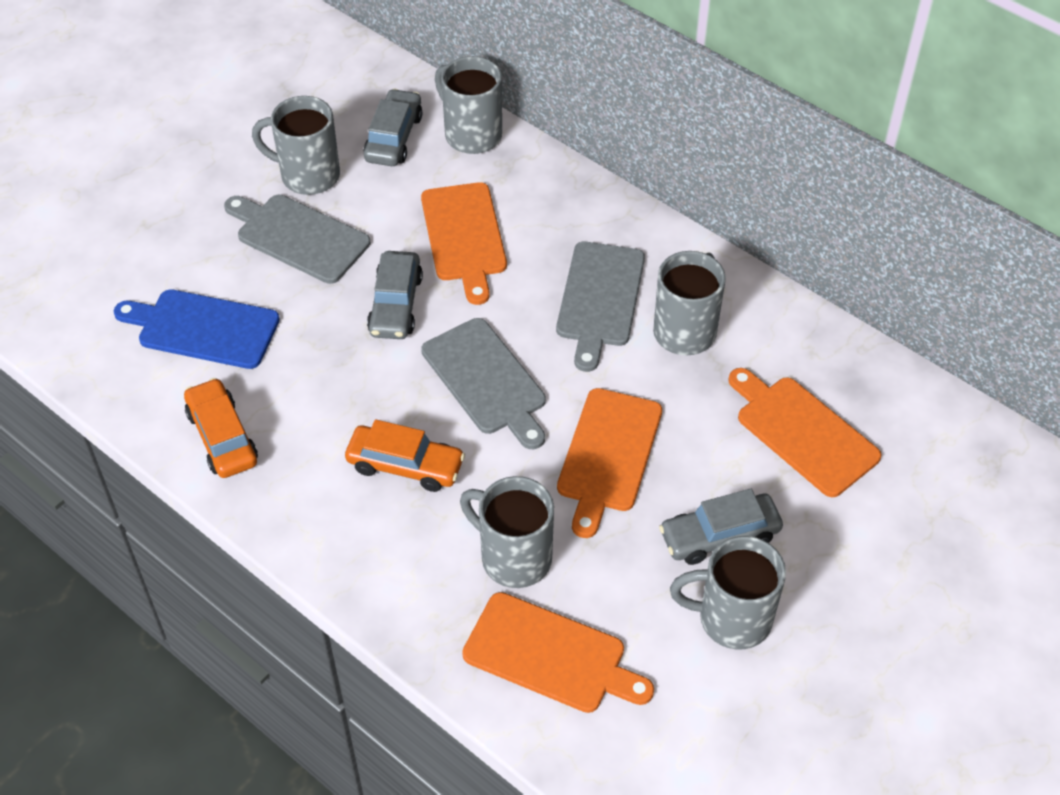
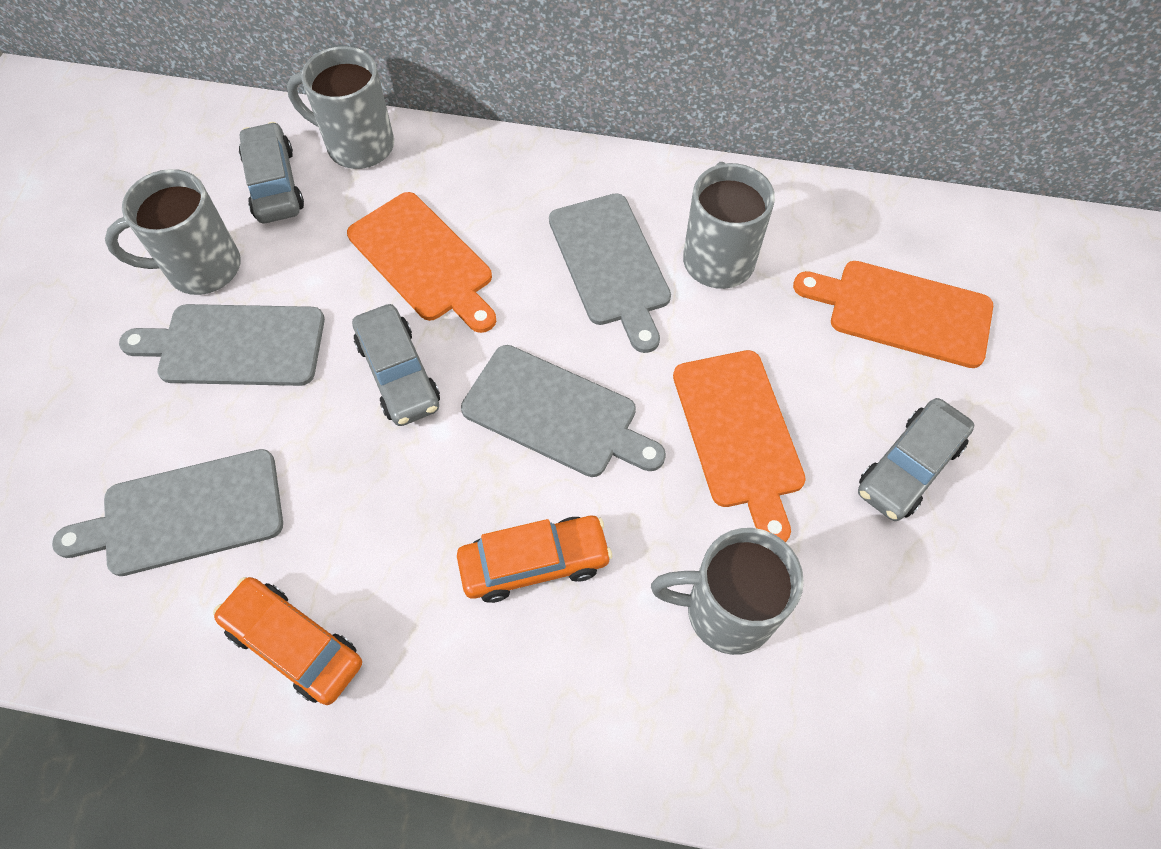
camera: 30 degrees left, 10 degrees up
blue cutting board [114,289,280,369] -> grey cutting board [52,449,283,576]
orange cutting board [462,592,654,713] -> none
grey mug [670,536,786,650] -> none

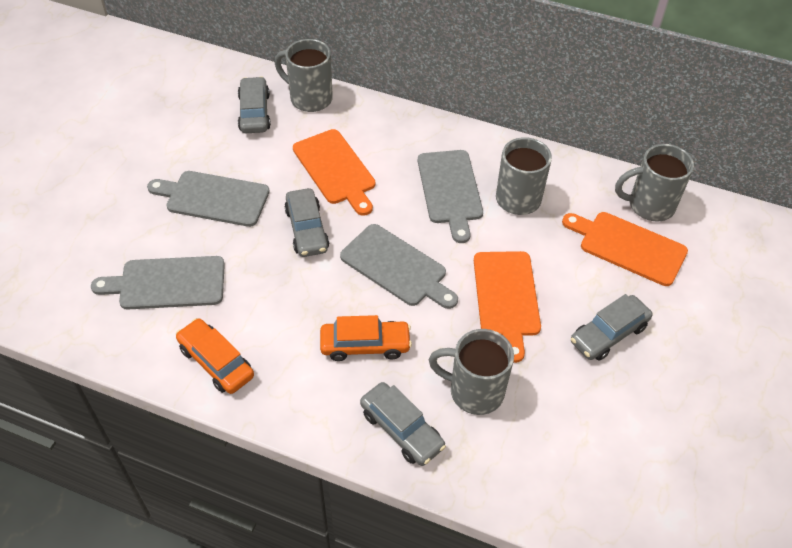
camera: 10 degrees right, 10 degrees down
grey mug [105,169,241,295] -> grey mug moved to [615,144,694,222]
none -> grey car [360,382,446,466]

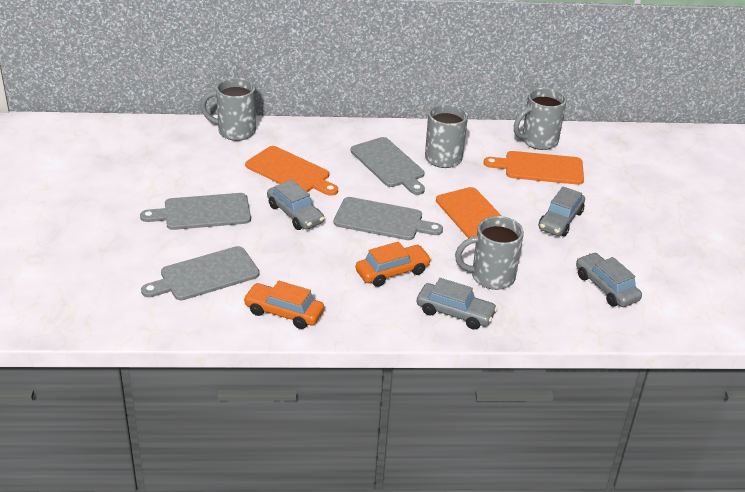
camera: 25 degrees left, 15 degrees down
grey car [238,77,271,133] -> grey car moved to [576,252,642,307]

